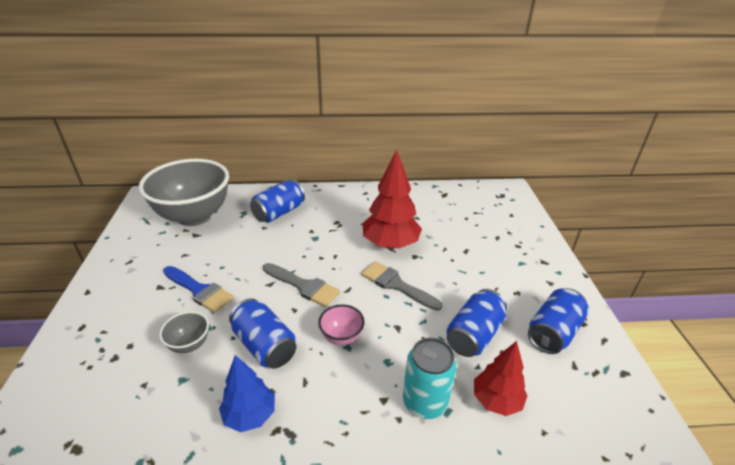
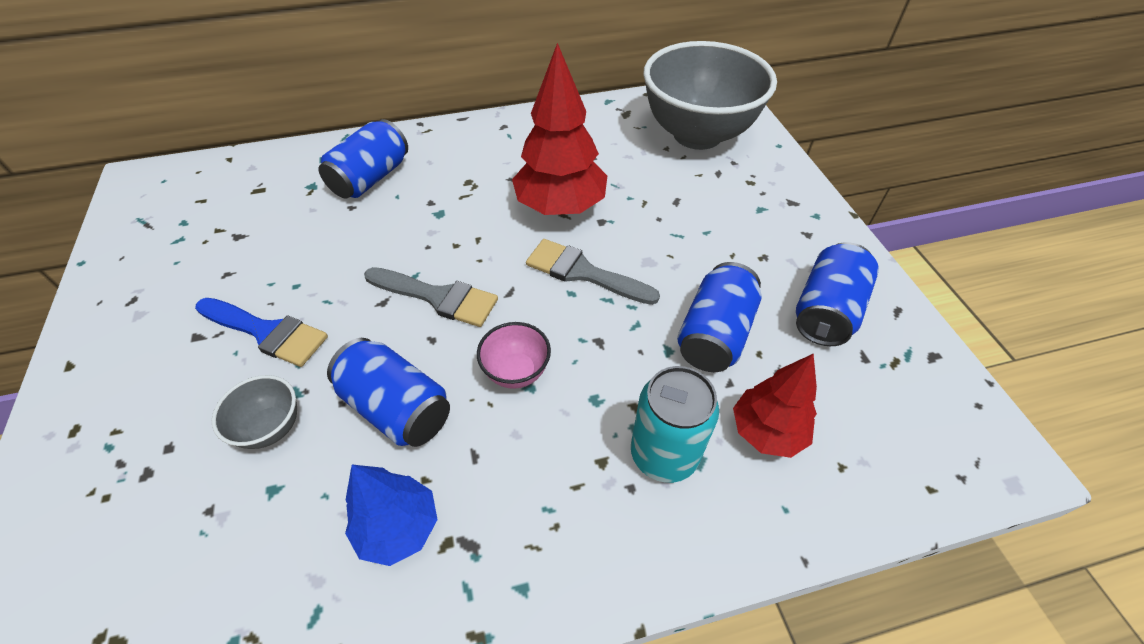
camera: 10 degrees left, 15 degrees up
grey bowl [138,159,229,226] -> grey bowl moved to [643,41,777,150]

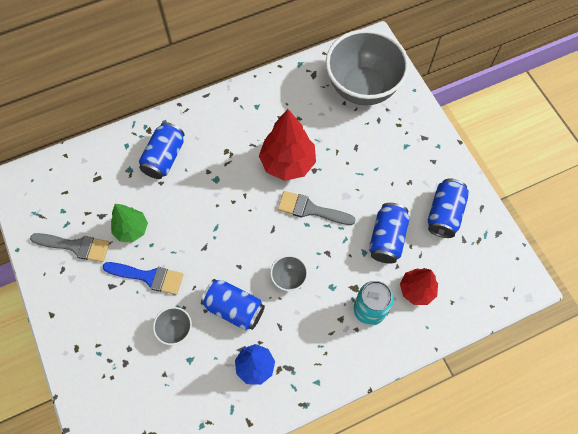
camera: 10 degrees left, 15 degrees up
grey brush [364,267,498,327] -> grey brush moved to [30,233,110,262]
pink bowl [477,322,551,389] -> grey bowl [270,255,308,291]
none -> green tree [111,204,148,242]

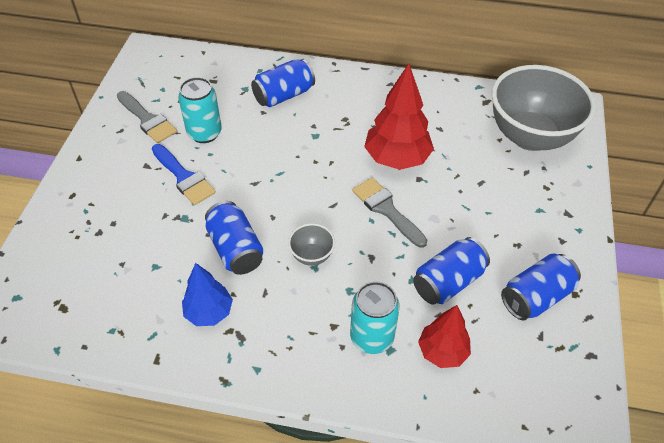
camera: 35 degrees right, 15 degrees down
green tree [111,204,148,242] -> turquoise can [178,77,222,143]
grey bowl [153,307,192,345] -> none

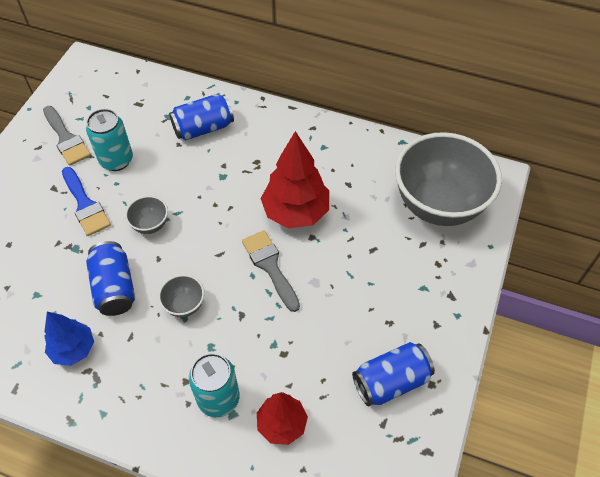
camera: 10 degrees right, 5 degrees up
blue can [413,237,490,305] -> none
none -> grey bowl [125,196,168,234]

